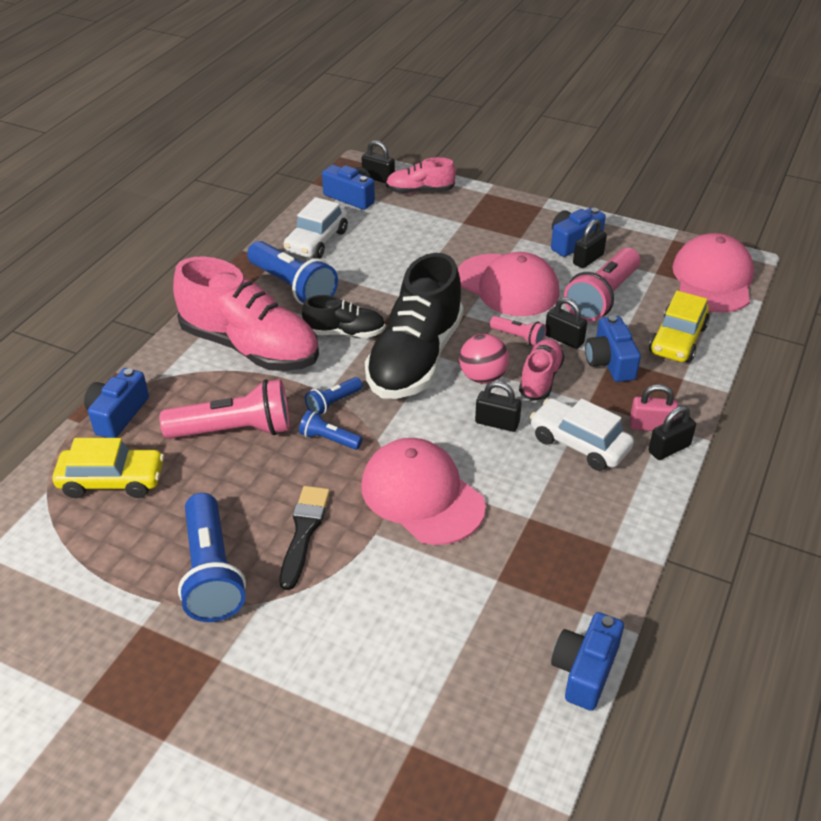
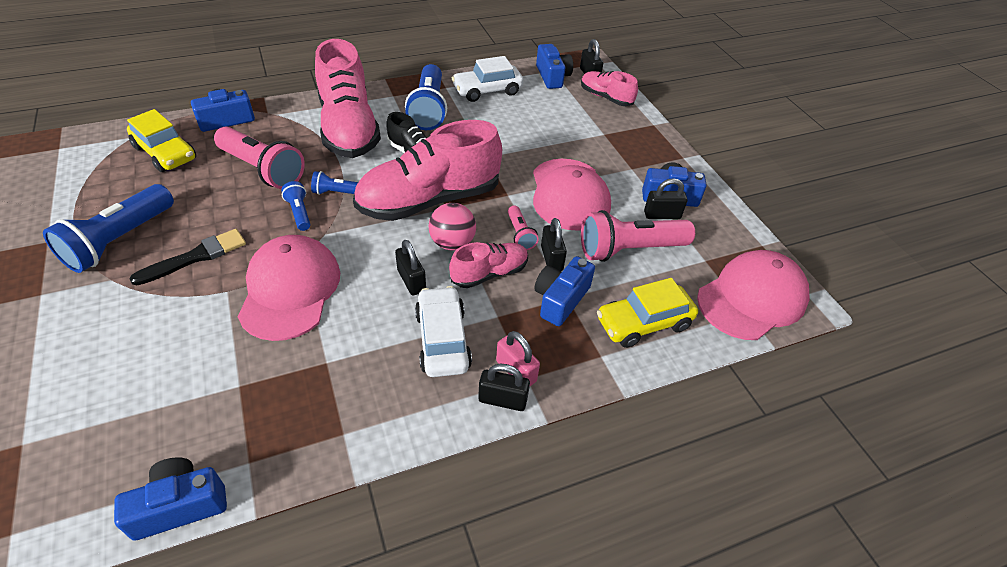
camera: 40 degrees right, 5 degrees up
black shoe [365,253,464,399] -> pink shoe [353,120,502,221]

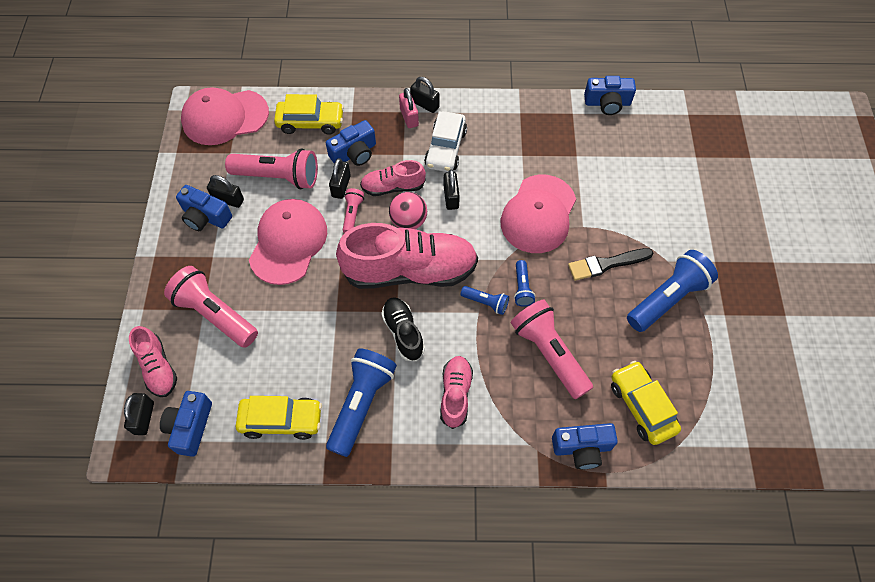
camera: 155 degrees left, 15 degrees up
pink shoe [315,39,381,158] -> pink shoe [440,356,473,429], size x0.51
white car [452,56,523,102] -> yellow car [236,396,322,440]
none -> pink flashlight [164,266,258,348]

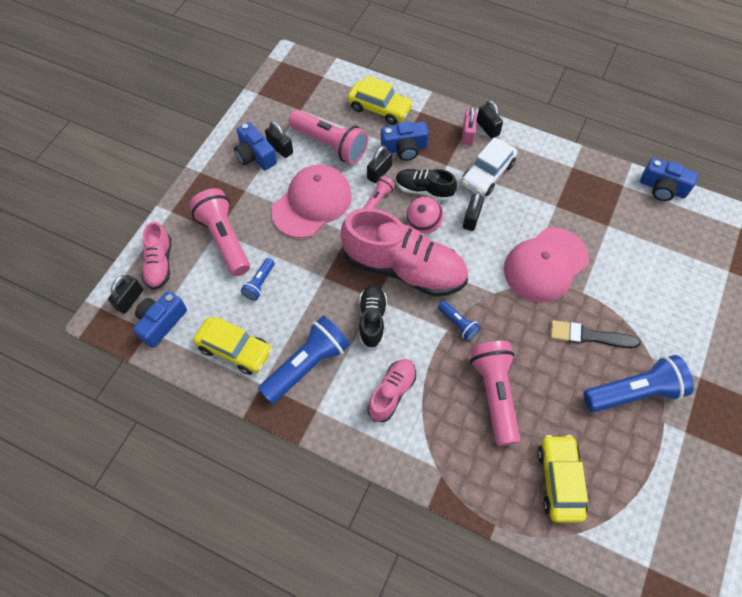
camera: 25 degrees right, 0 degrees up
pink cap [181,87,269,145] -> none
pink shoe [360,160,426,196] -> black shoe [396,169,457,201]
blue flashlight [514,260,535,307] -> blue flashlight moved to [241,258,275,301]
blue camera [552,423,618,469] -> none

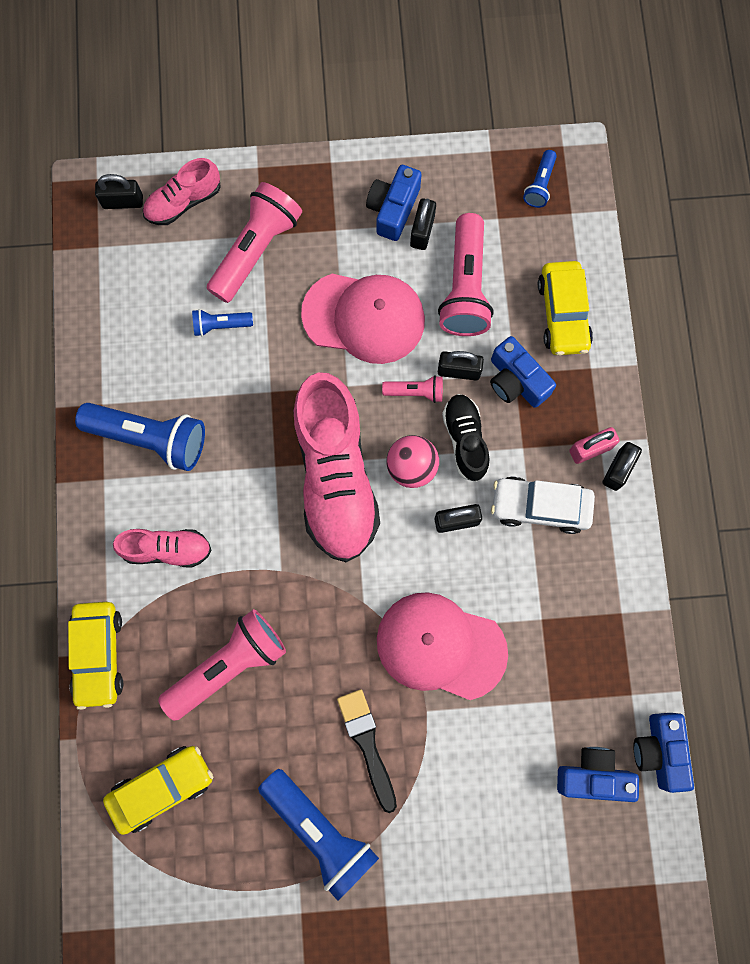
camera: 60 degrees right, 15 degrees up
blue camera [133,291,187,348] -> blue camera moved to [557,747,639,802]
yellow car [193,317,272,375] -> yellow car moved to [68,602,123,710]
black shoe [359,284,387,349] -> none
blue flashlight [438,301,481,341] -> blue flashlight moved to [523,150,557,208]

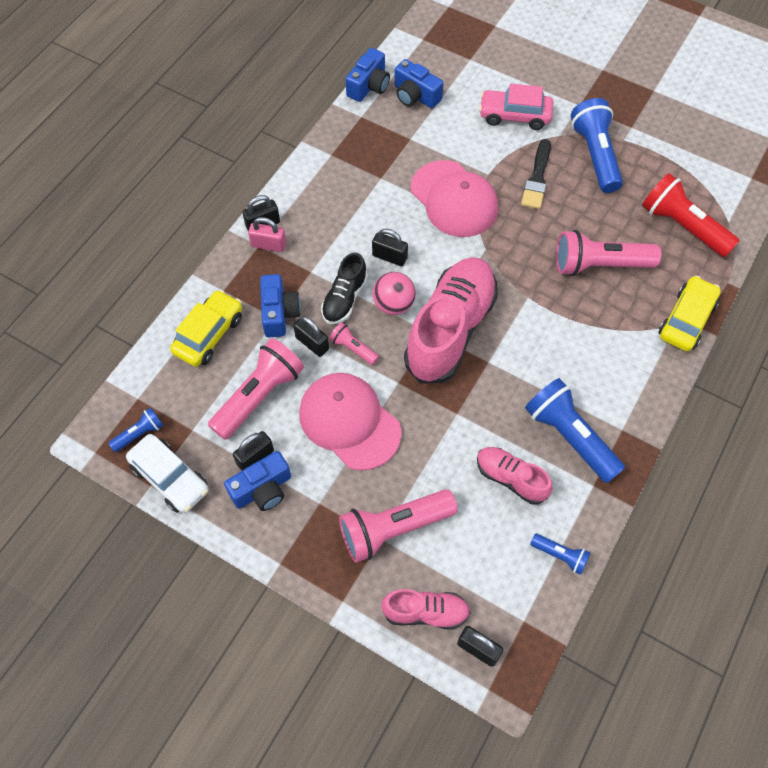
camera: 145 degrees left, 15 degrees down
yellow car [103,746,213,835] -> red flashlight [642,173,739,257]
pink shoe [113,529,211,567] -> pink shoe moved to [477,447,553,505]
blue flashlight [192,309,253,336] -> blue flashlight moved to [530,534,590,575]
white car [491,476,595,534] -> white car moved to [126,434,209,513]
none -> pink car [479,84,553,130]

